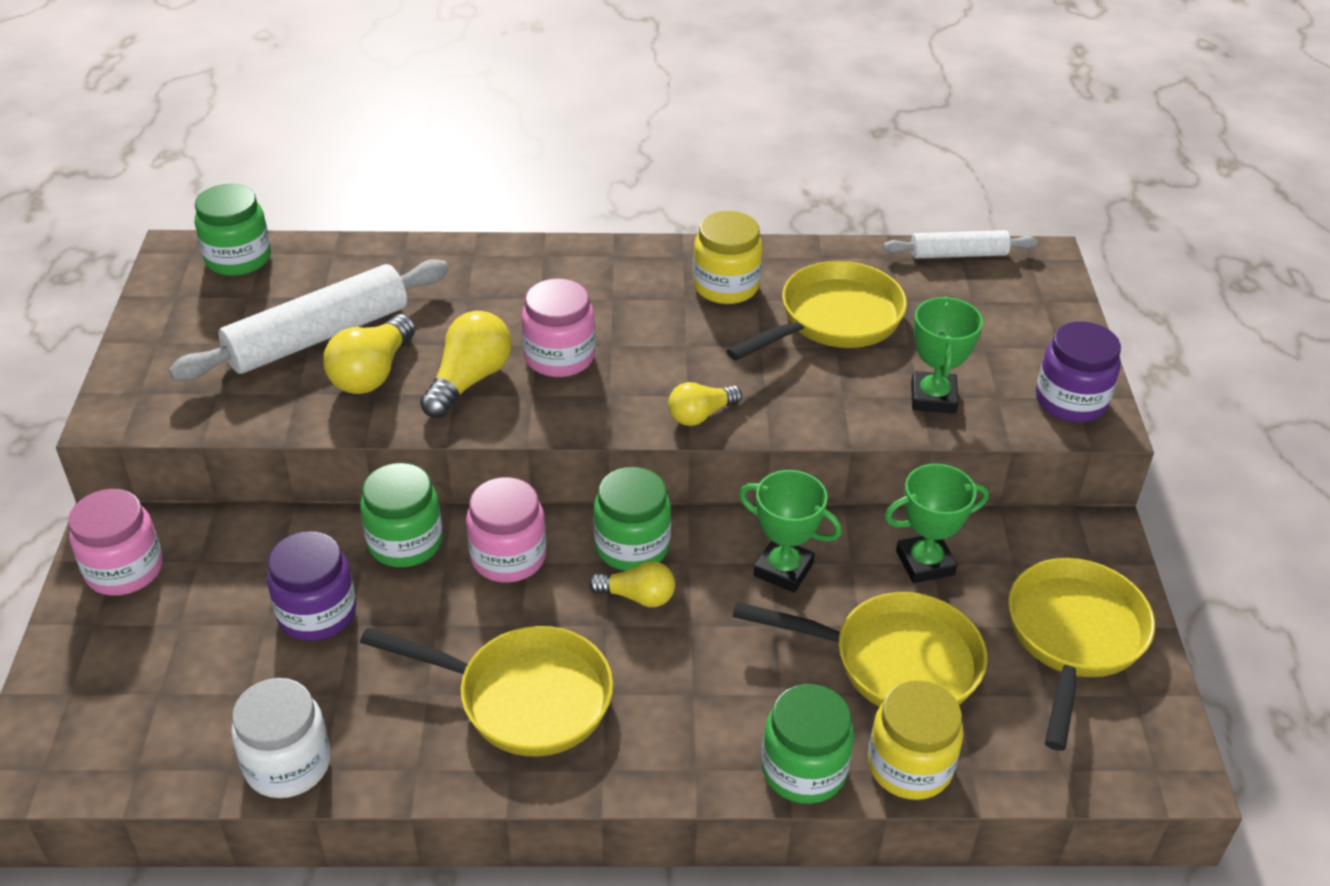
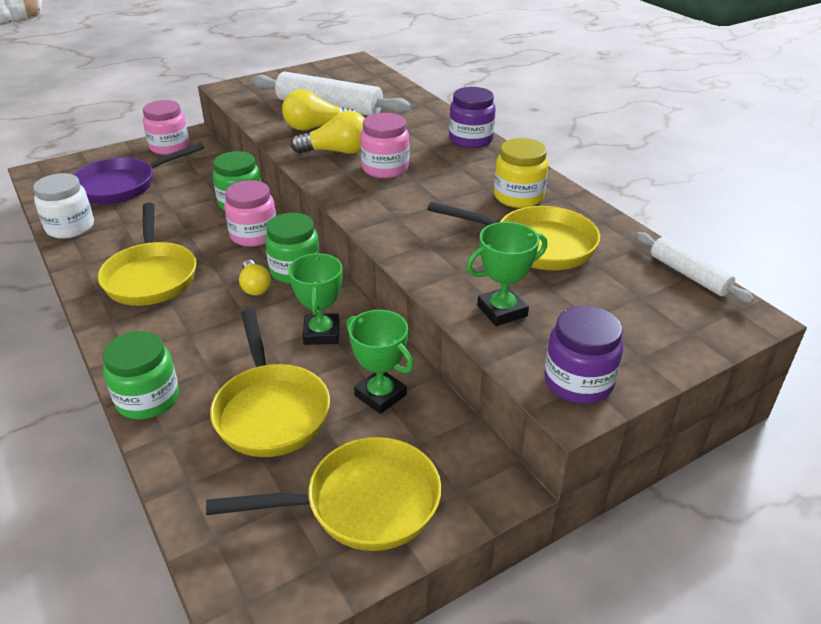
camera: 60 degrees right, 5 degrees down
green jar [195,184,271,276] -> none
purple jar [267,531,356,641] -> purple jar moved to [449,87,496,148]
yellow light bulb [668,382,742,426] -> none
yellow jar [868,680,964,800] -> none
none -> purple pan [73,143,204,204]

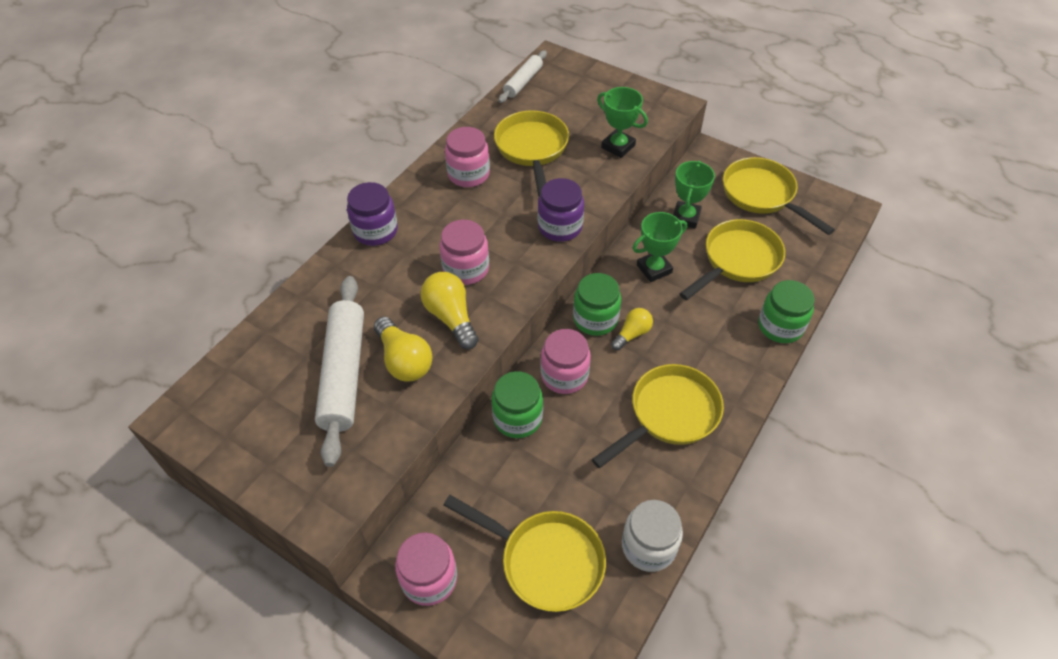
camera: 115 degrees left, 15 degrees up
purple pan [73,143,204,204] -> yellow pan [443,495,606,612]
yellow jar [494,138,548,208] -> pink jar [445,127,490,187]
purple jar [544,306,623,404] -> purple jar moved to [538,178,584,242]

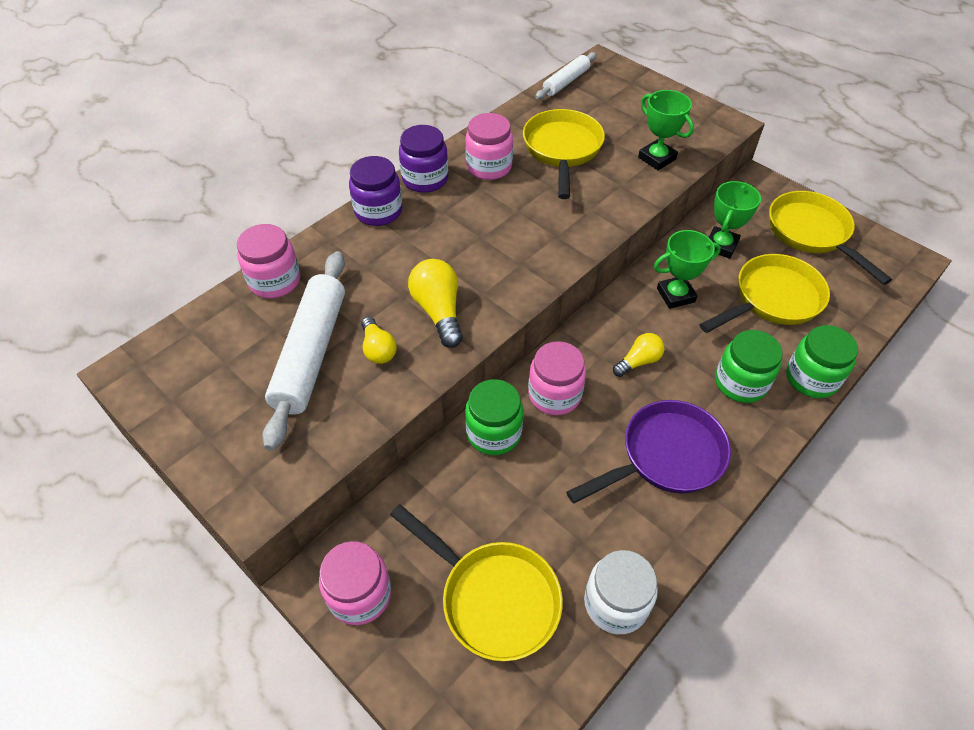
camera: 10 degrees right, 0 degrees up
yellow light bulb [374,317,433,381] -> yellow light bulb [361,317,397,364], size x0.64
pink jar [440,220,489,285] -> pink jar moved to [237,224,300,298]
purple jar [538,178,584,242] -> purple jar moved to [399,125,448,193]
green jar [573,273,621,336] -> green jar moved to [715,330,782,403]
yellow pan [592,364,724,468] -> purple pan [566,400,731,503]

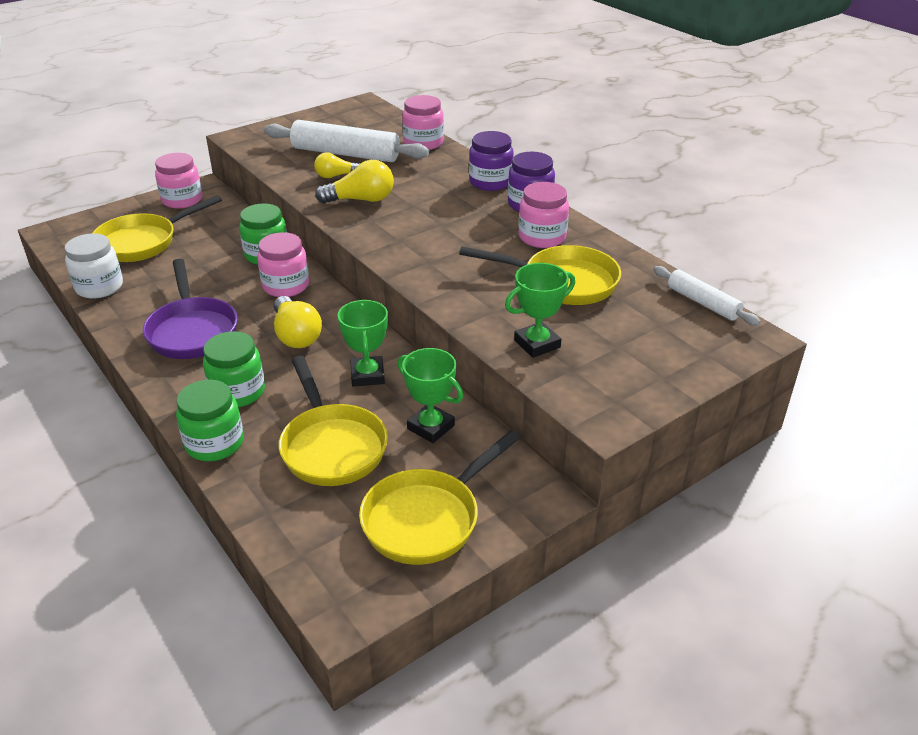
camera: 100 degrees right, 15 degrees down
yellow light bulb [613,333,664,377] -> yellow light bulb [274,296,322,348], size x1.55
yellow pan [769,191,892,285] -> yellow pan turned 150 degrees clockwise [359,430,520,565]

